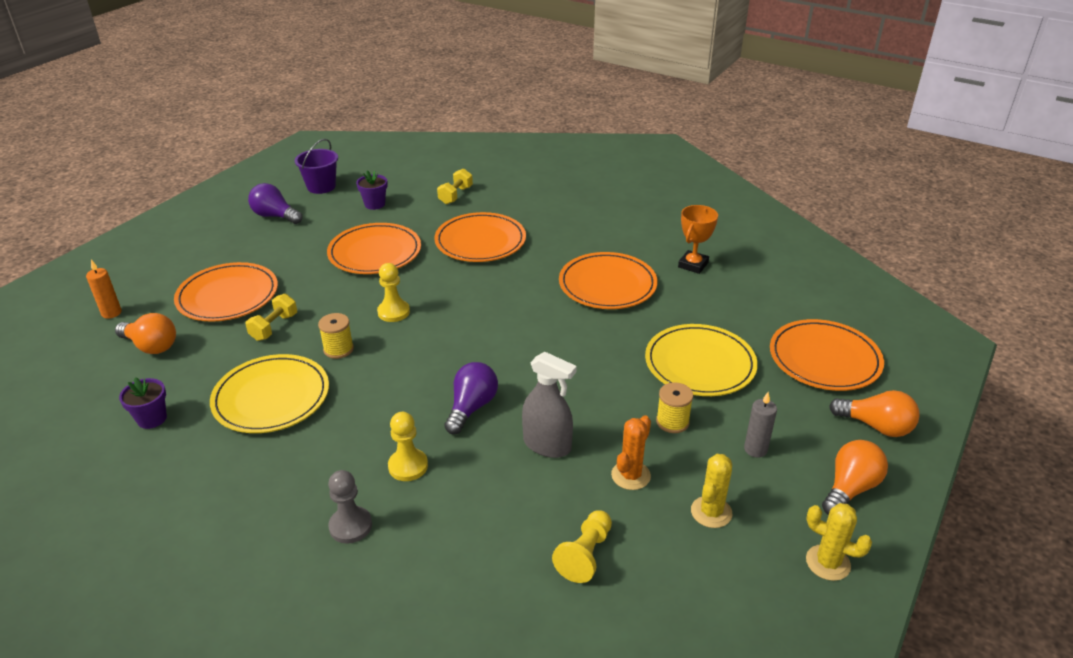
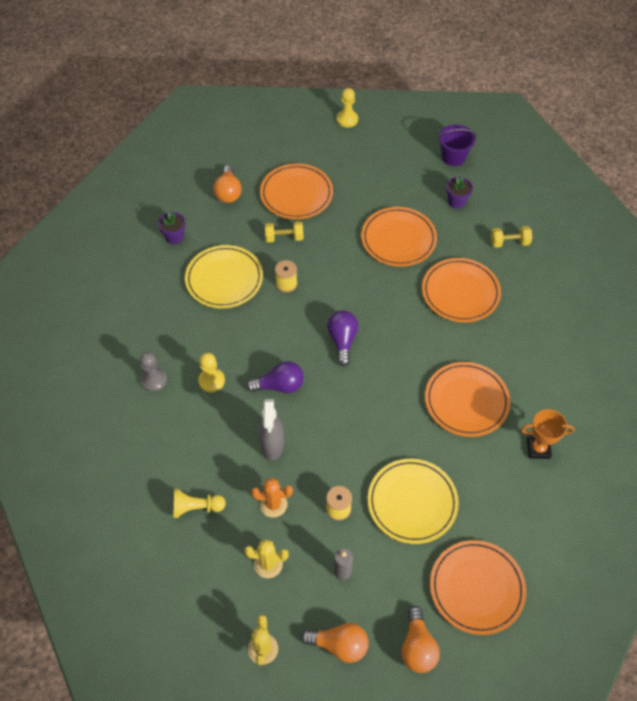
camera: 60 degrees right, 20 degrees up
orange candle [86,260,122,319] -> none
purple light bulb [248,183,302,224] -> purple light bulb moved to [327,311,358,366]
yellow pawn [377,263,410,322] -> yellow pawn moved to [337,88,358,128]

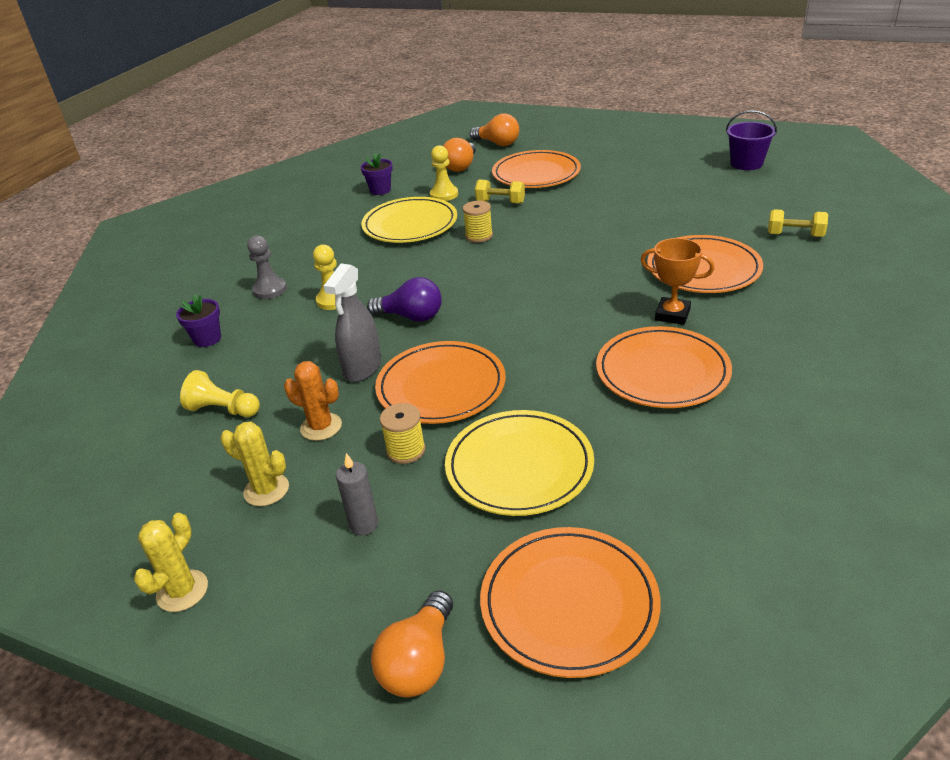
camera: 25 degrees right, 20 degrees down
orange light bulb [301,623,369,663] -> orange light bulb moved to [470,114,519,146]
purple light bulb [327,311,358,366] -> none
yellow pawn [337,88,358,128] -> yellow pawn moved to [430,145,458,201]
orange plate [361,207,437,267] -> orange plate moved to [375,341,506,424]
purple flower pot [446,177,473,209] -> purple flower pot moved to [176,294,221,347]
orange trophy [521,409,574,459] -> orange trophy moved to [641,238,714,325]

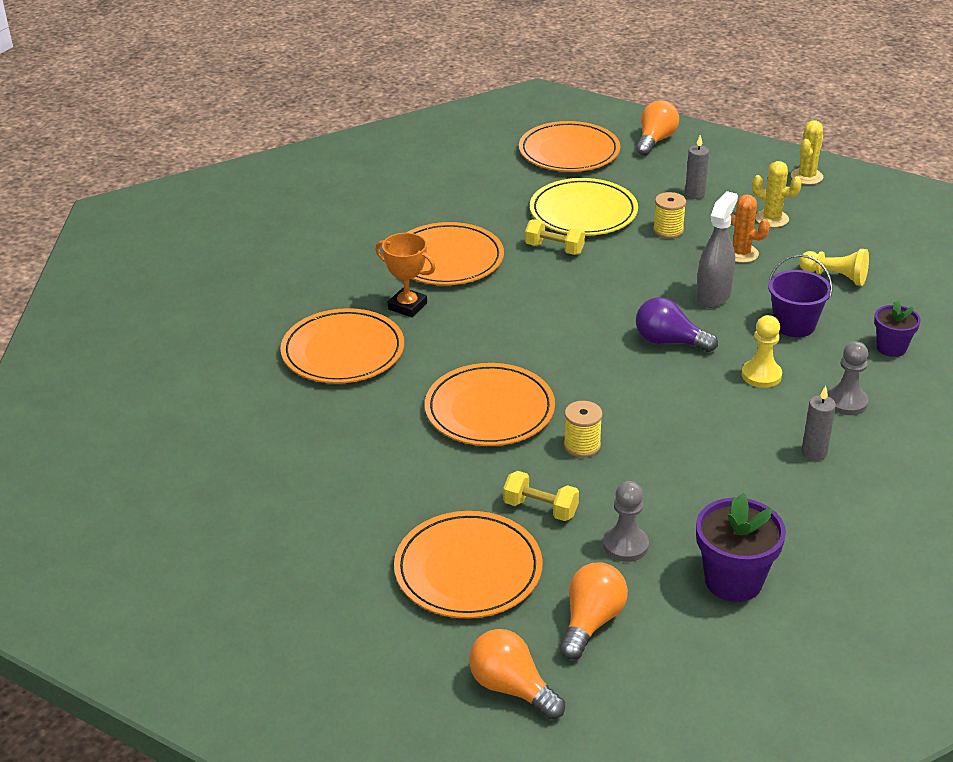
camera: 175 degrees left, 0 degrees up
purple flower pot [361,153,393,195] -> purple flower pot [696,493,786,602], size x1.62
yellow plate [361,197,457,243] -> none
orange plate [375,341,506,424] -> orange plate moved to [425,363,555,446]
yellow pawn [430,145,458,201] -> grey pawn [603,481,649,562]
purple bucket [726,110,777,170] -> purple bucket moved to [768,254,833,337]
yellow dumbbell [768,209,828,237] -> yellow dumbbell moved to [525,219,585,255]
none -> grey candle [802,386,836,461]

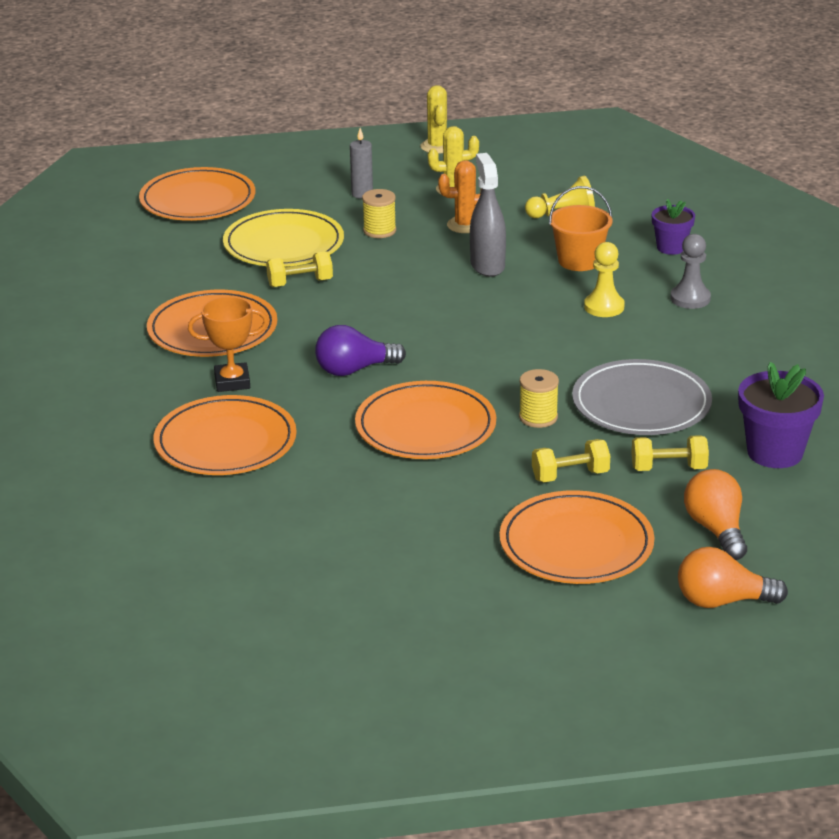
camera: 40 degrees left, 5 degrees down
grey pawn [603,481,649,562] -> yellow dumbbell [631,435,709,471]
orange light bulb [636,100,679,156] -> none
purple light bulb [636,297,718,352] -> purple light bulb moved to [315,325,406,376]
purple bucket [768,254,833,337] -> orange bucket [549,186,612,271]
grey candle [802,386,836,461] -> none
none -> grey plate [572,359,712,435]

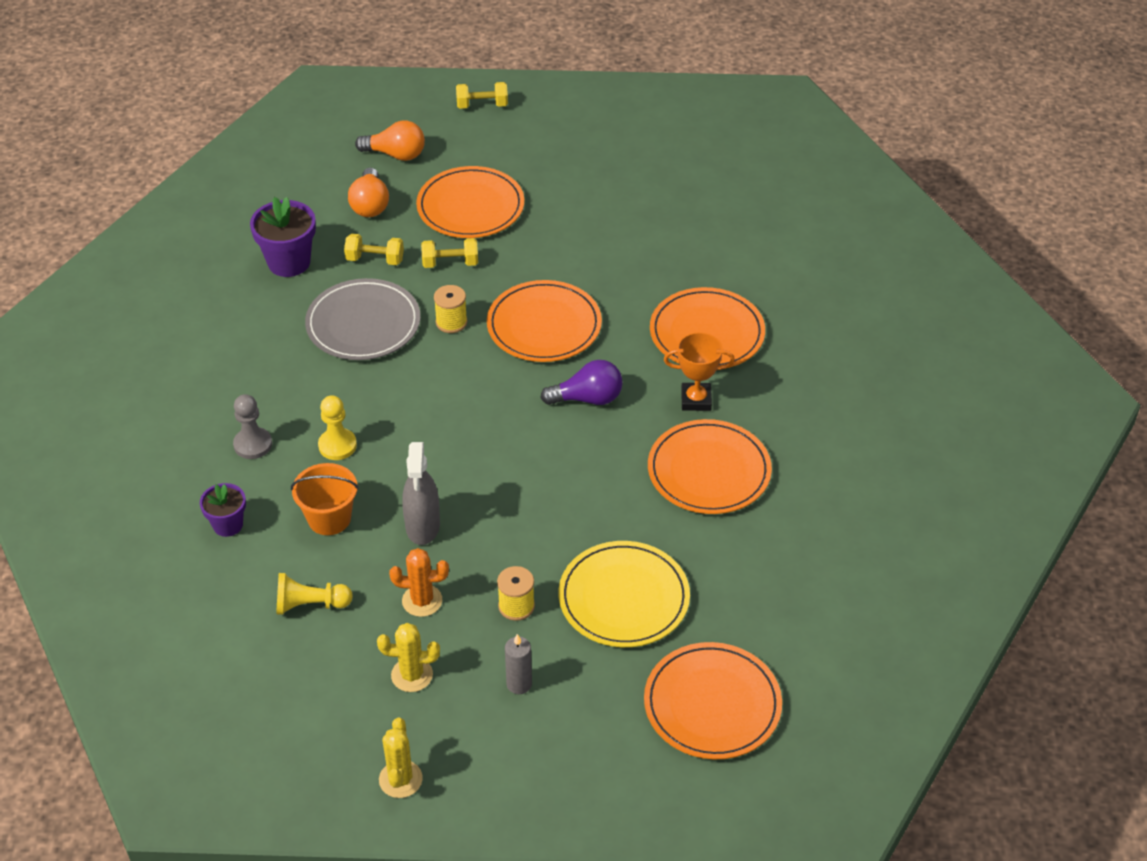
camera: 170 degrees left, 15 degrees up
yellow dumbbell [266,251,333,287] -> yellow dumbbell moved to [456,82,508,109]

